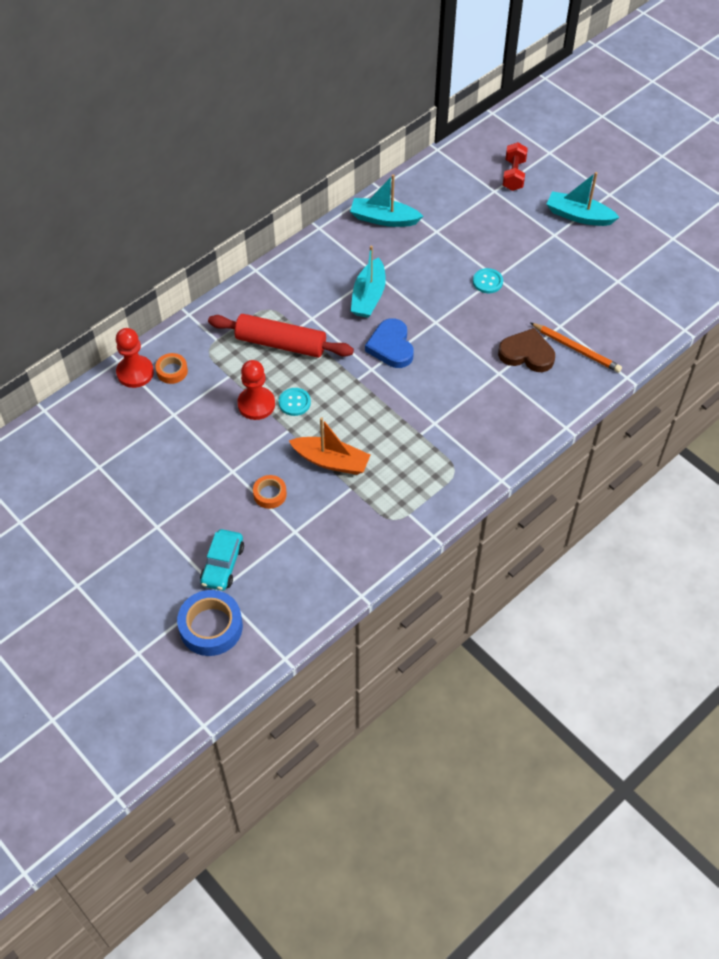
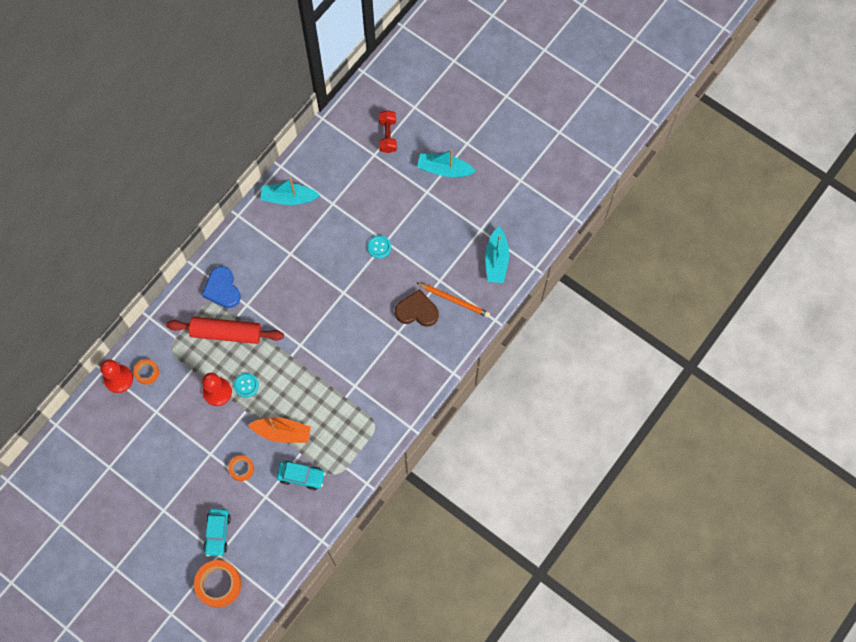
camera: 10 degrees left, 15 degrees up
blue tape [177,590,243,656] -> orange tape [194,560,241,608]
turquoise boat [351,245,386,318] -> turquoise boat moved to [485,227,509,283]
blue heart [365,318,414,368] -> blue heart moved to [202,266,241,308]
none -> turquoise car [276,461,326,490]

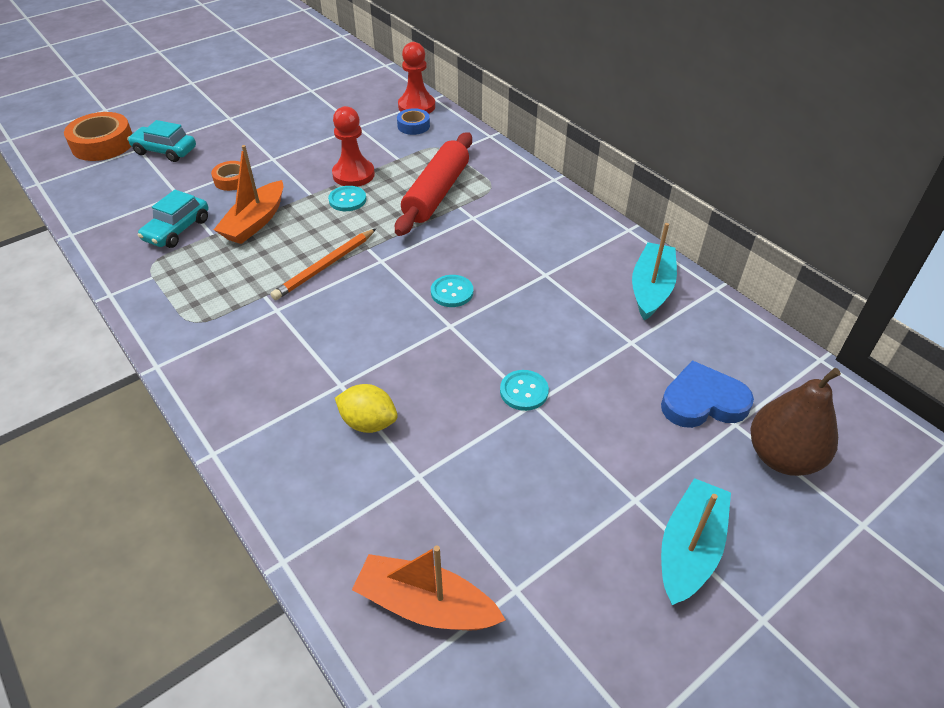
camera: 105 degrees right, 25 degrees down
orange tape [133,359,159,385] -> blue tape [397,108,430,135]
blue heart [202,266,241,308] -> blue heart moved to [661,360,754,428]
red dumbbell [379,110,397,153] -> brown pear [750,368,841,476]
brown heart [395,289,439,327] -> yellow lemon [335,384,398,433]
orange pencil [416,282,490,317] -> orange pencil moved to [270,229,376,300]
turquoise boat [485,227,509,283] -> orange boat [352,546,506,630]
none -> turquoise button [431,275,473,307]

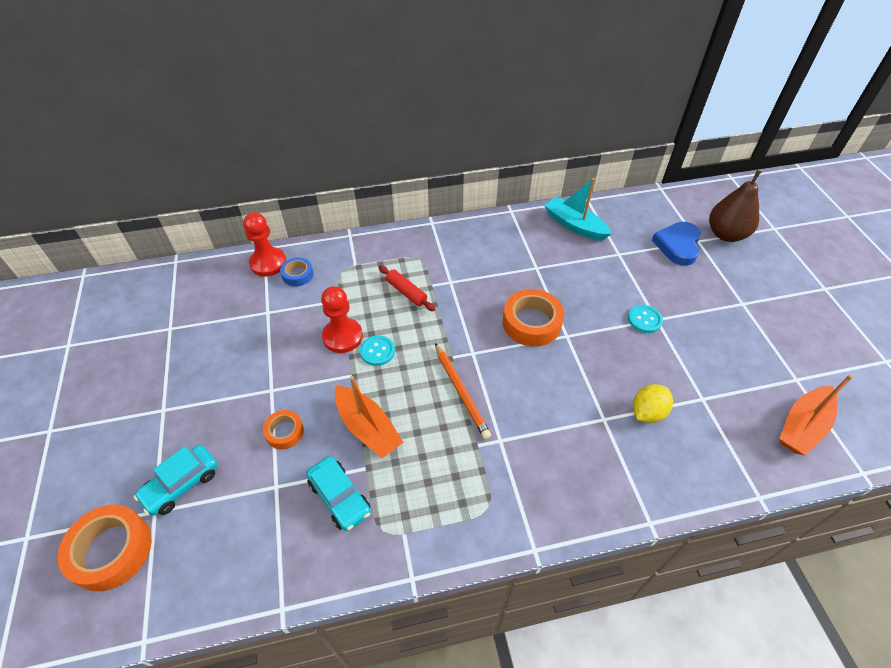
camera: 65 degrees left, 5 degrees up
red rolling pin [395,132,472,236] -> red rolling pin [379,265,435,311], size x0.52
turquoise button [431,275,473,307] -> orange tape [503,289,564,347]
turquoise boat [661,478,731,605] -> none

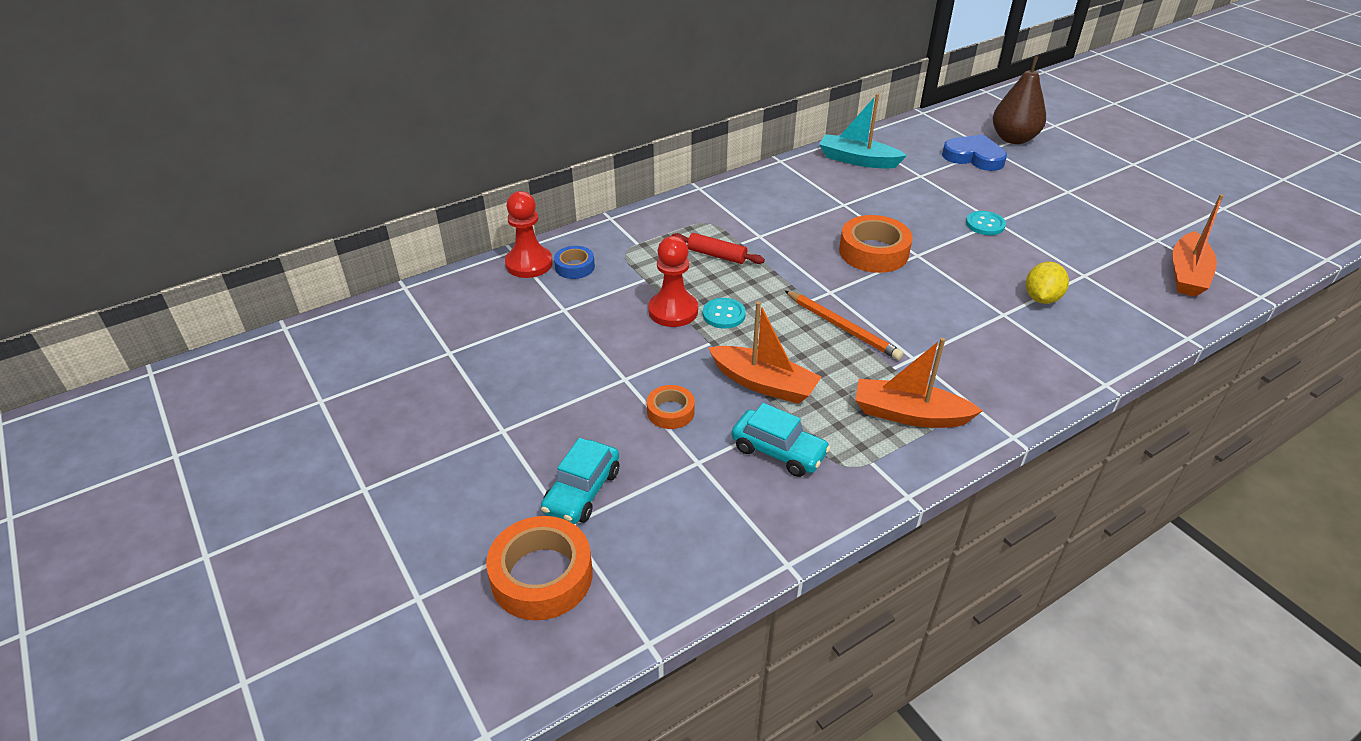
camera: 20 degrees left, 10 degrees down
blue heart [652,222,701,266] -> blue heart turned 120 degrees clockwise [942,134,1007,171]
none -> orange boat [855,338,982,428]

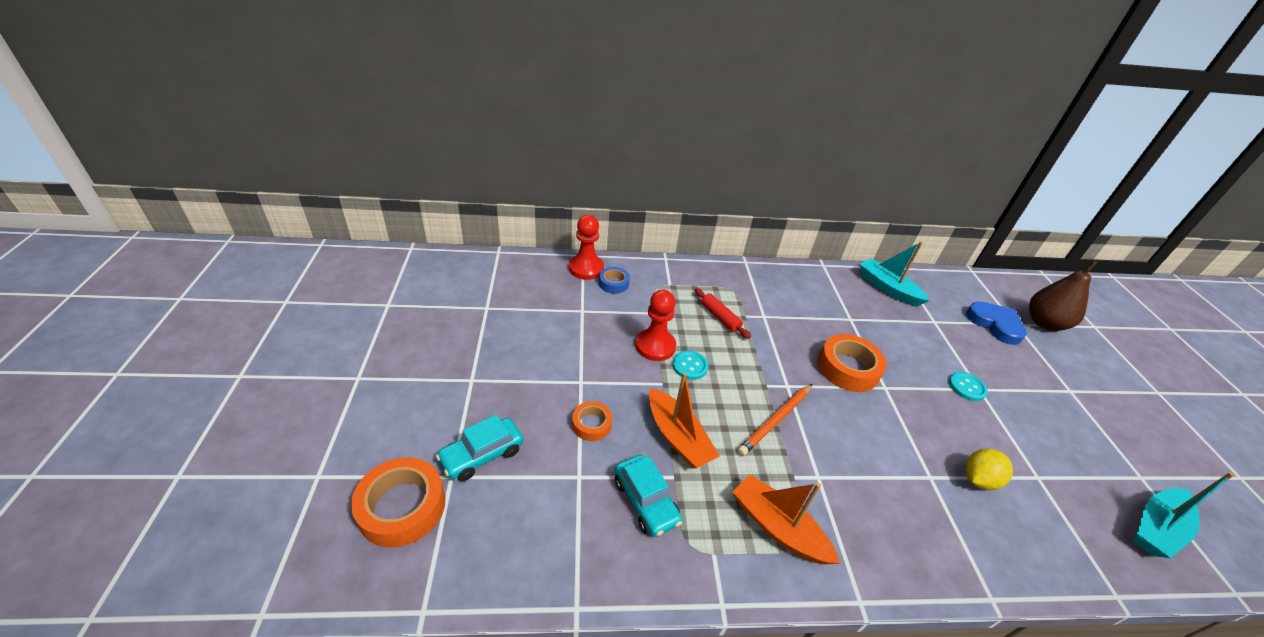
camera: 25 degrees right, 0 degrees up
orange pencil [785,291,904,360] -> orange pencil turned 60 degrees clockwise [737,384,812,456]
orange boat [1172,194,1224,297] -> turquoise boat [1134,472,1234,558]

